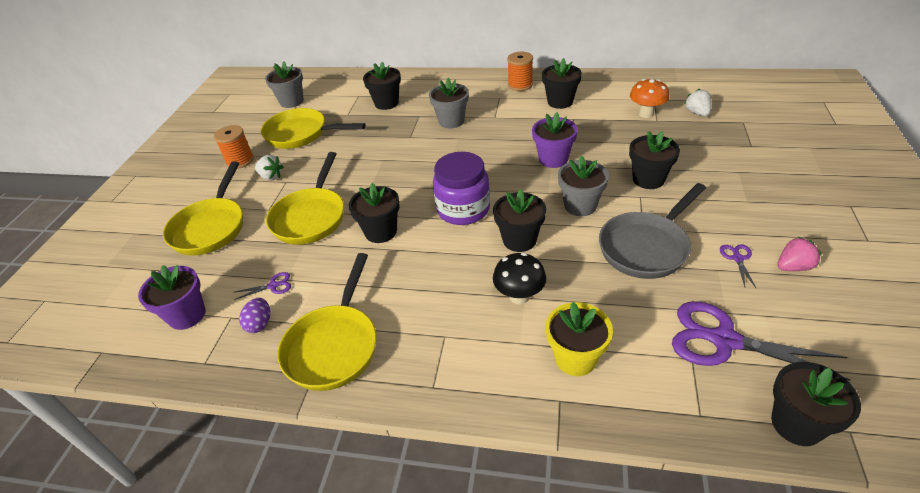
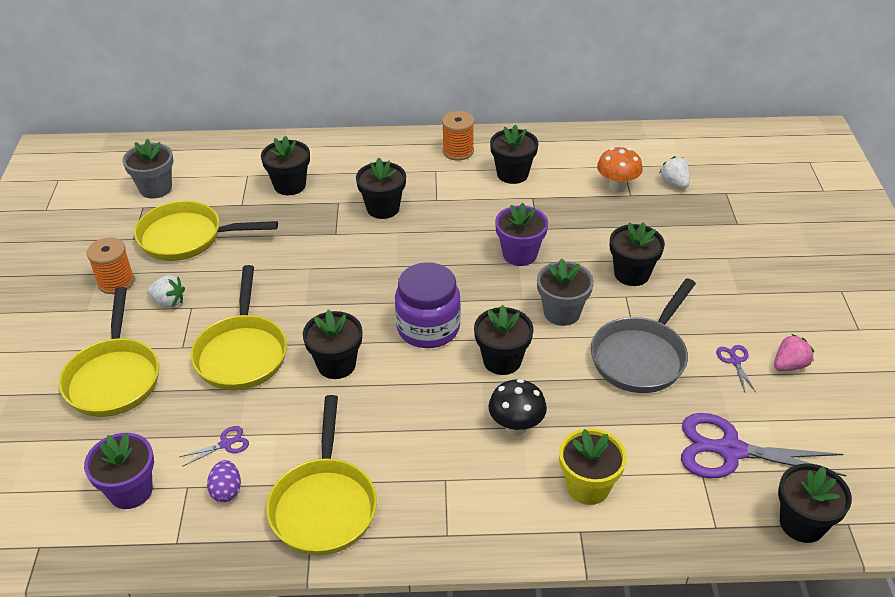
camera: 15 degrees left, 0 degrees up
grey flower pot [429,78,469,128] -> black flower pot [356,158,406,219]

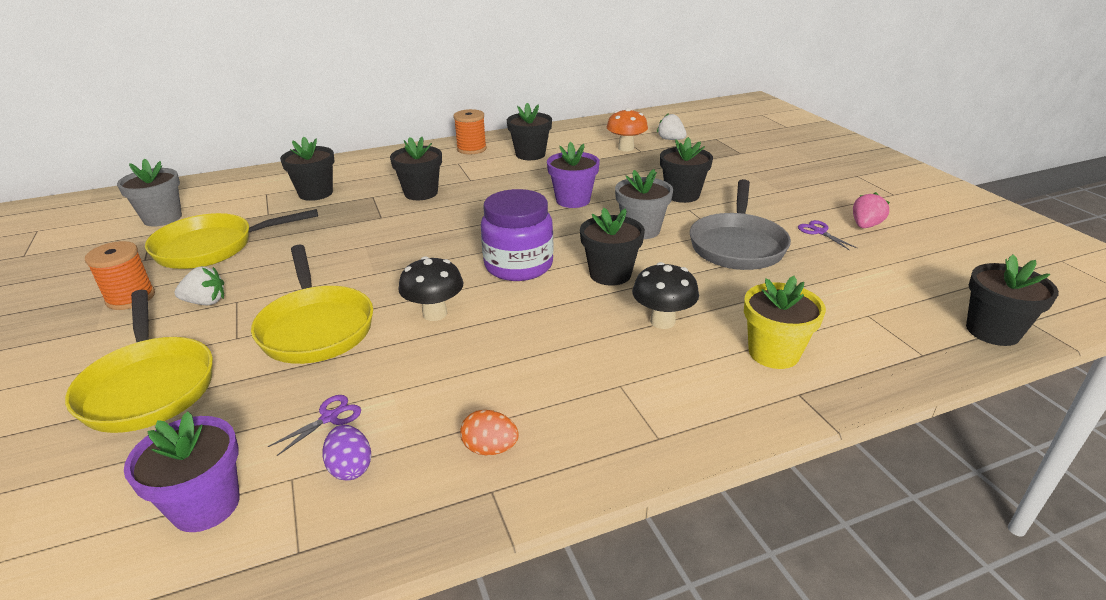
camera: 20 degrees left, 10 degrees down
yellow pan [266,395,377,556] -> orange egg [460,410,519,455]
black flower pot [303,310,362,379] -> black mushroom [398,256,464,321]
purple scissors [681,413,847,478] -> none

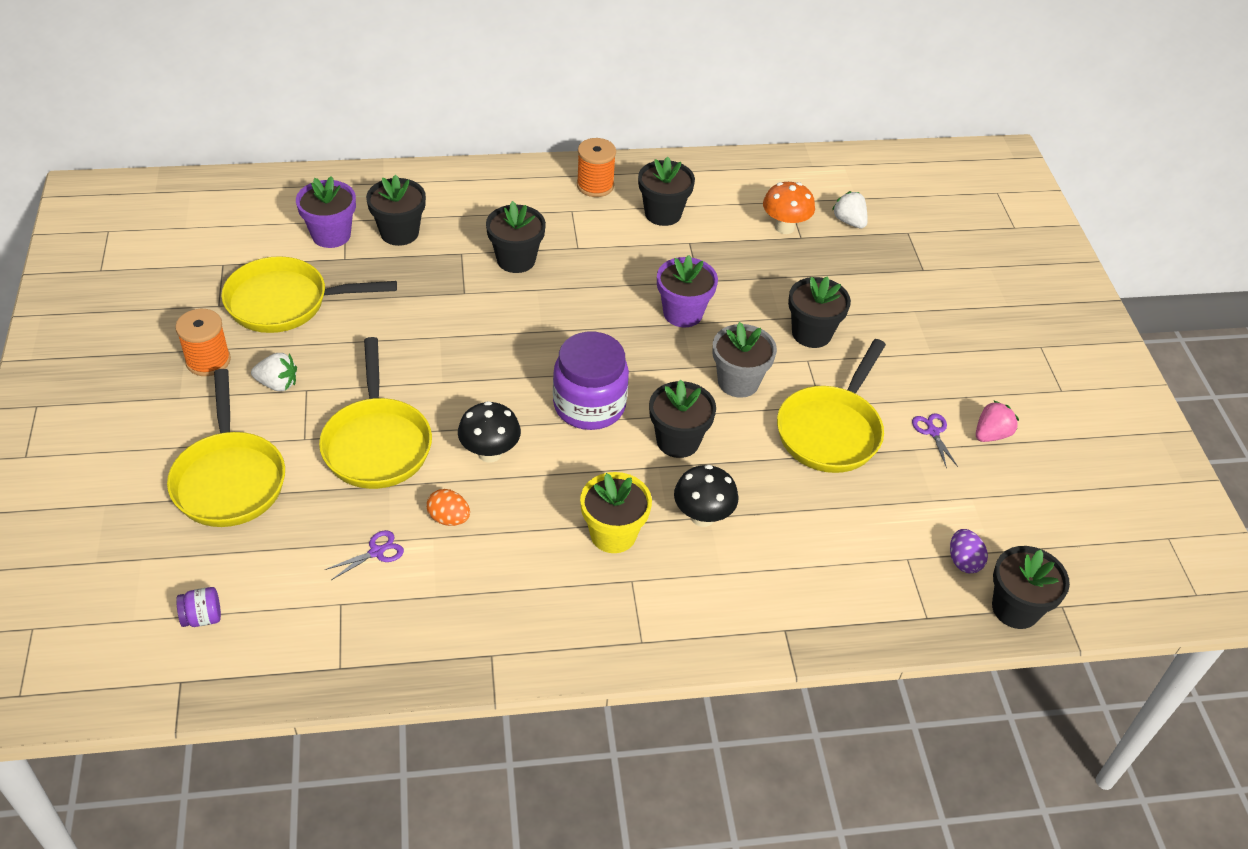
camera: 10 degrees right, 15 degrees up
grey flower pot [117,158,182,227] -> none
purple flower pot [124,411,240,532] -> purple flower pot moved to [296,176,356,248]
purple egg [322,425,371,481] -> purple egg moved to [950,529,988,573]
orange egg [460,410,519,455] -> orange egg moved to [426,489,470,526]
grey pan [690,179,791,270] -> yellow pan [777,339,886,473]
yellow flower pot [744,276,826,369] -> yellow flower pot moved to [580,472,652,553]
none -> purple jar [176,587,221,627]

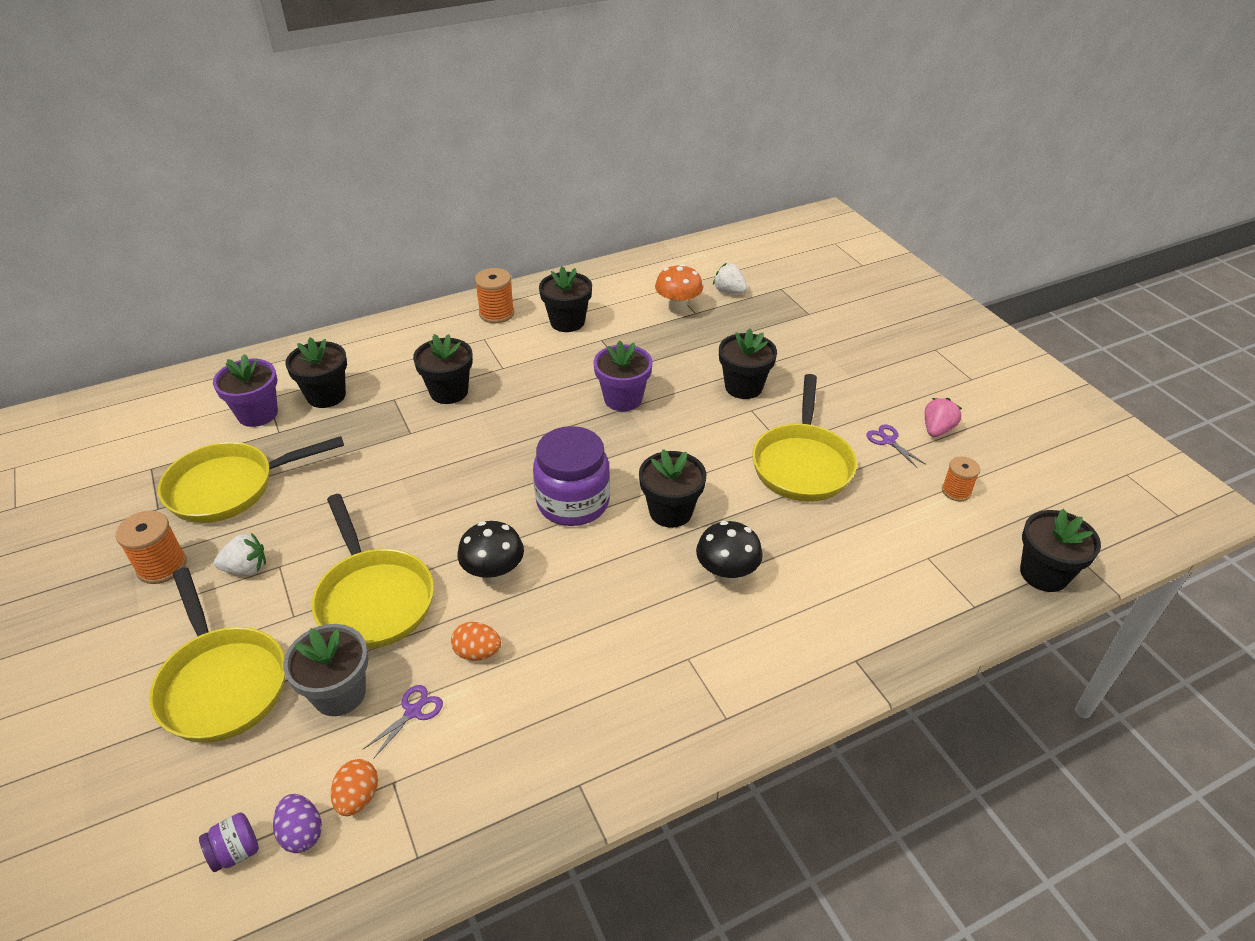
camera: 15 degrees left, 5 degrees down
yellow flower pot [580,472,652,553] -> none
grey flower pot [713,322,777,398] -> grey flower pot moved to [283,624,369,716]
purple egg [950,529,988,573] -> purple egg moved to [273,794,322,853]
none -> orange egg [331,759,378,816]
none -> orange spool [942,456,980,501]

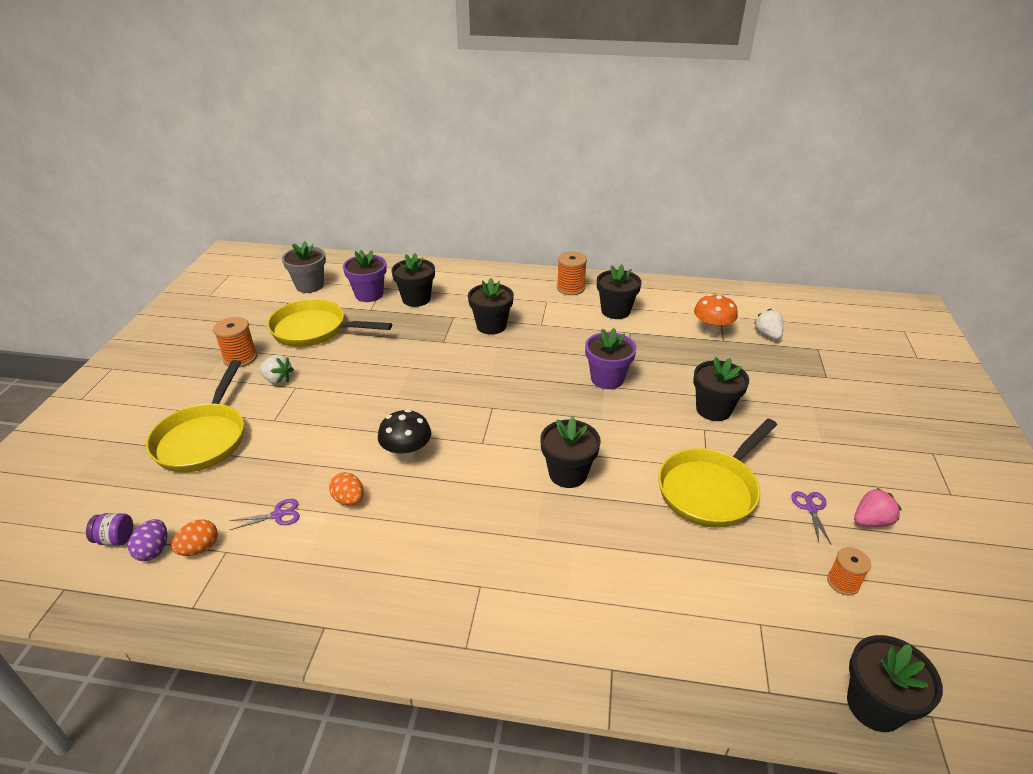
camera: 35 degrees right, 5 degrees down
grey flower pot [283,624,369,716] -> grey flower pot moved to [282,241,326,293]
yellow pan [312,494,434,649] -> none
purple jar [533,426,610,526] -> none
black mushroom [696,521,763,585] -> none

